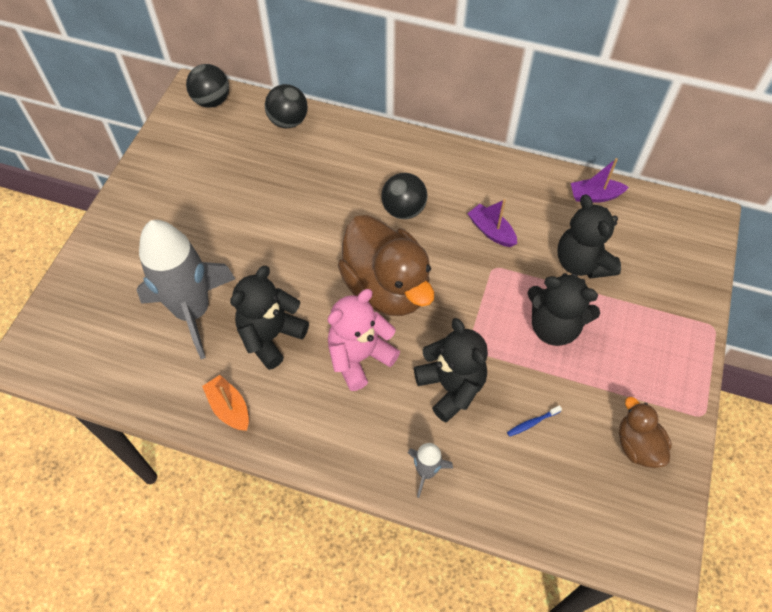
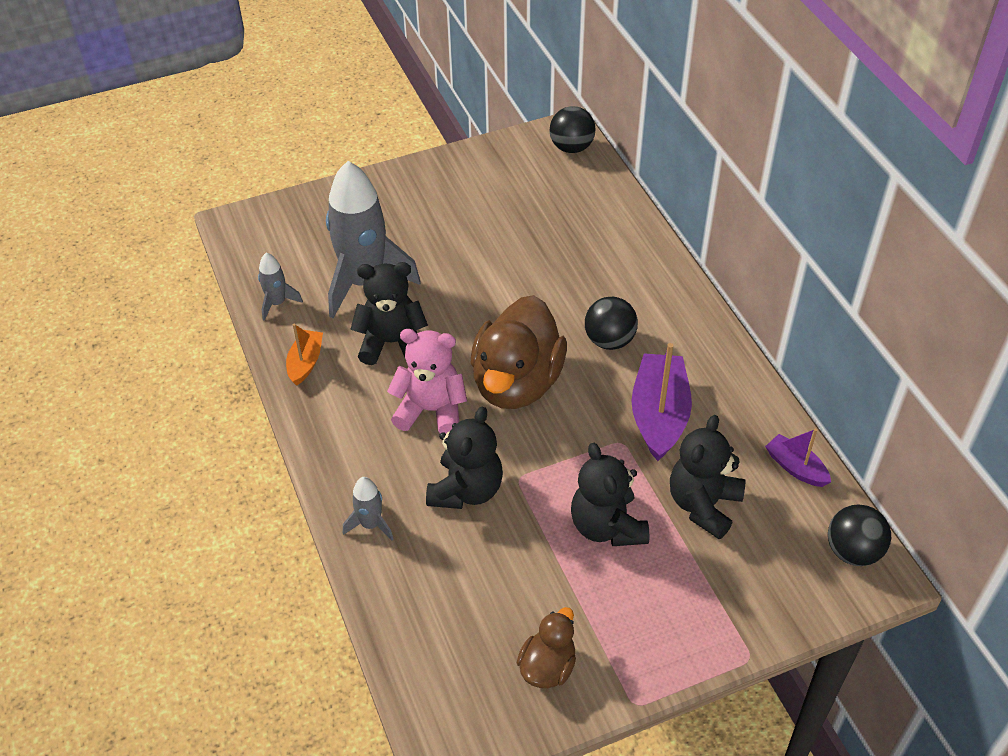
camera: 50 degrees right, 10 degrees down
black ball [265,84,308,128] -> black ball moved to [828,504,891,566]
purple boat [467,199,517,247] -> purple boat [631,343,692,461], size x1.81
blue toothbrush [507,405,562,437] -> none
none -> grey rocket [258,252,303,321]

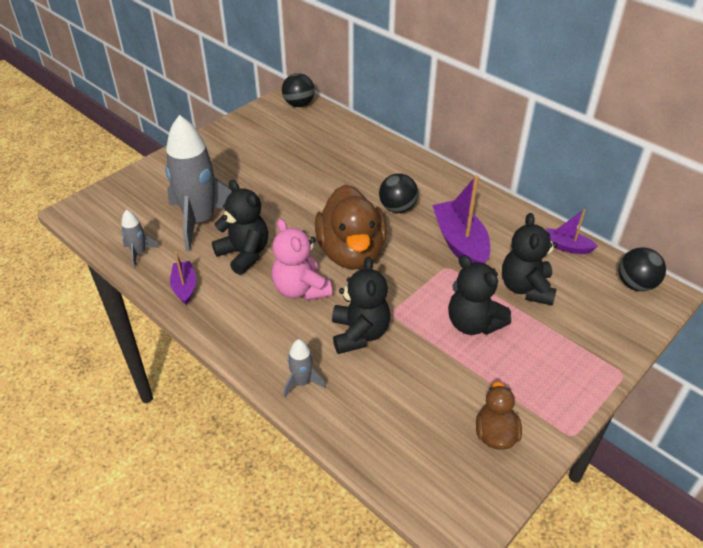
camera: 25 degrees left, 5 degrees down
orange boat [286,323,323,386] -> purple boat [170,252,196,305]
black teddy bear [350,262,428,365] -> black teddy bear turned 75 degrees clockwise [212,180,268,275]
pink teddy bear [387,329,467,433] -> pink teddy bear turned 105 degrees counterclockwise [272,218,332,301]

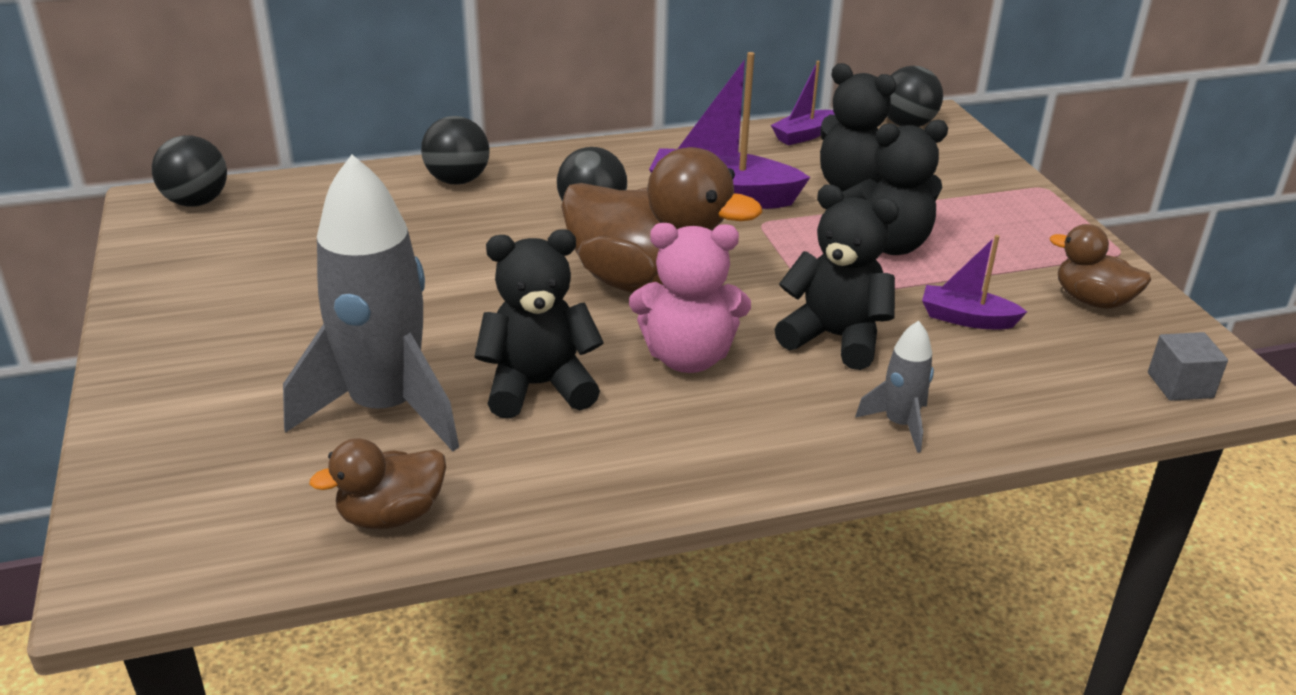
camera: 60 degrees left, 10 degrees down
grey rocket [121,210,159,269] -> brown duck [309,438,446,530]
purple boat [170,252,196,305] -> purple boat moved to [922,235,1027,329]
none -> black ball [421,116,490,184]
none -> grey cube [1148,332,1228,401]

